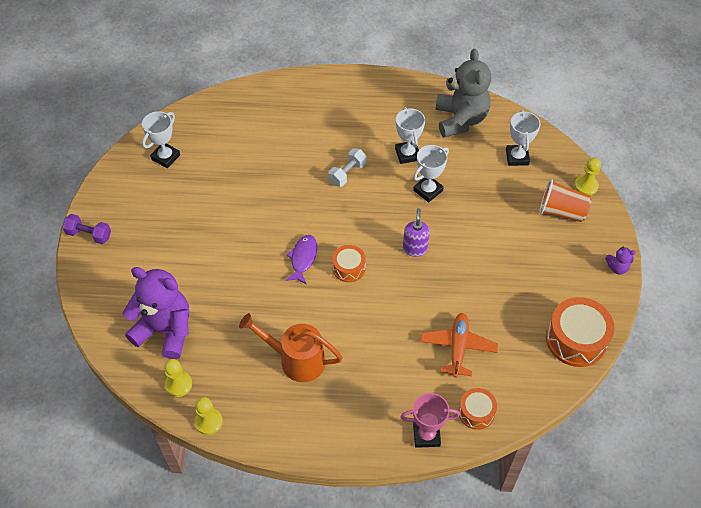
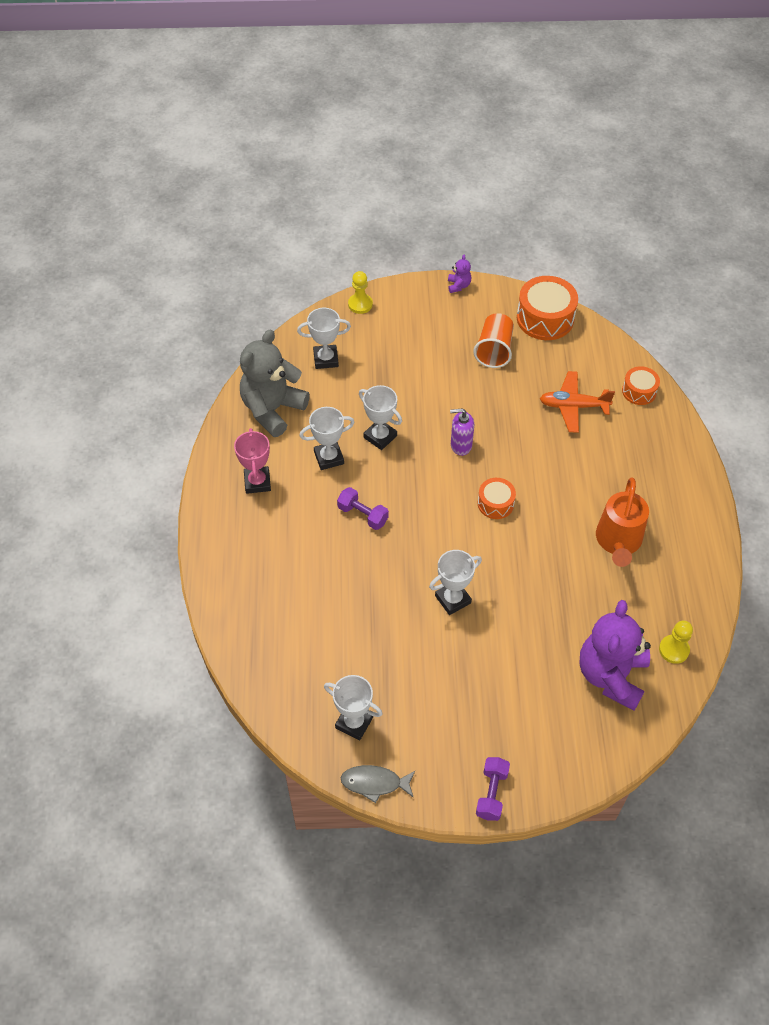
camera: 95 degrees left, 0 degrees up
yellow pawn [195,397,223,435] -> none
purple fish [286,235,317,285] -> none
white dumbbell [328,148,367,187] -> purple dumbbell [337,487,389,530]
pink trophy [400,393,460,448] -> pink trophy moved to [234,428,271,494]
grey teddy bear [436,49,491,138] -> grey teddy bear turned 45 degrees counterclockwise [240,330,310,437]
orange cup [539,179,592,222] -> orange cup moved to [473,313,514,368]
none -> grey fish [341,765,415,803]
none -> white trophy [429,550,482,615]

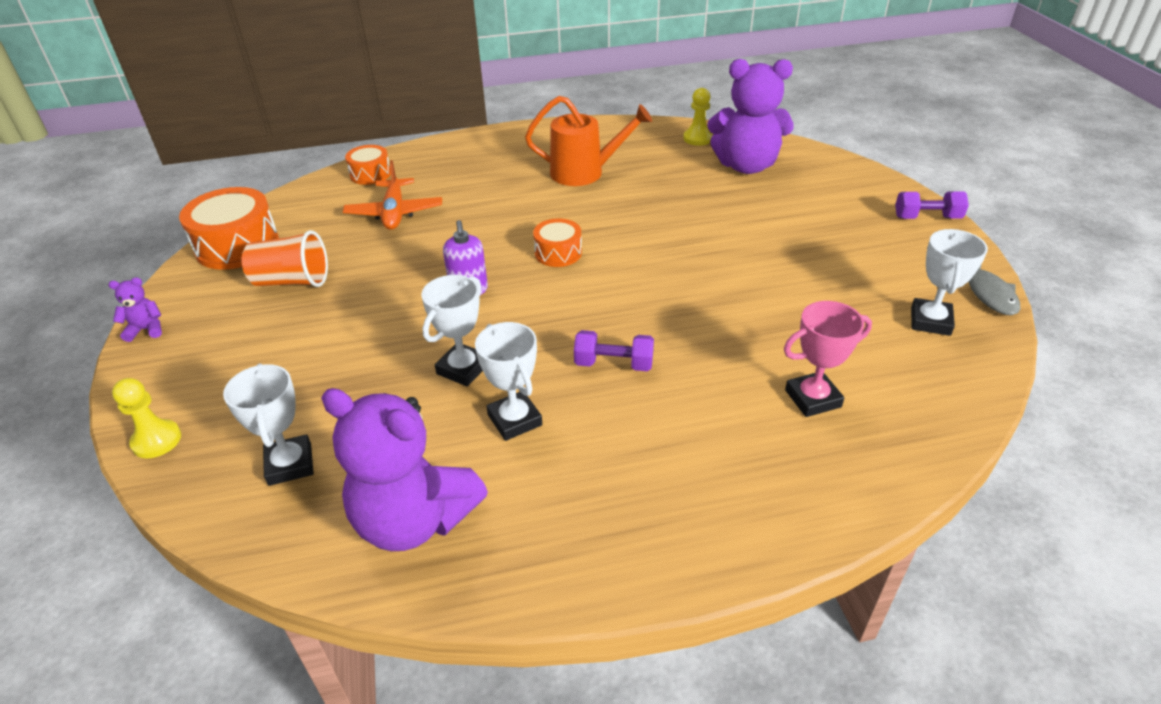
camera: 100 degrees left, 15 degrees down
pink trophy [234,428,271,494] -> pink trophy moved to [784,301,872,417]
grey teddy bear [240,330,310,437] -> purple teddy bear [321,388,488,551]
purple dumbbell [337,487,389,530] -> purple dumbbell turned 75 degrees clockwise [574,330,654,371]
white trophy [429,550,482,615] -> none

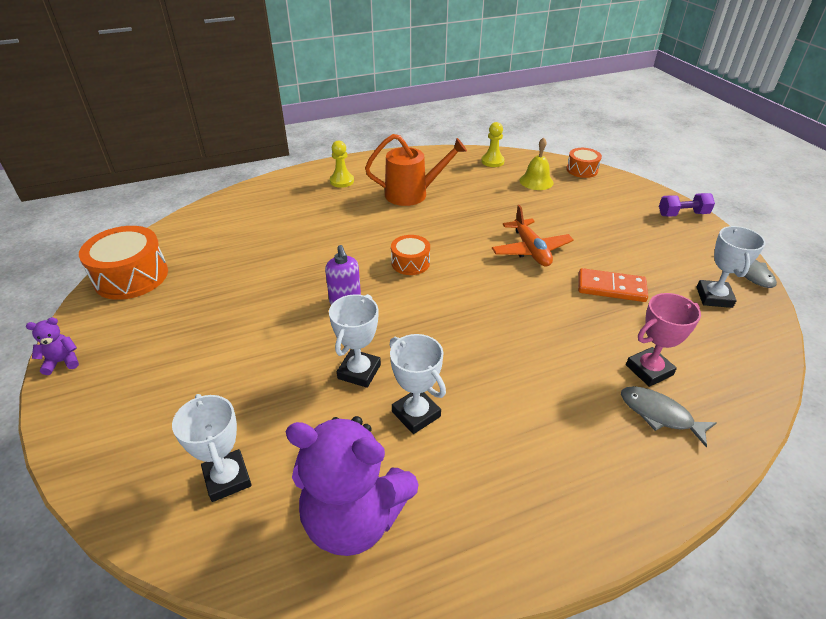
camera: 10 degrees left, 0 degrees up
yellow pawn [112,378,181,459] -> yellow pawn moved to [330,140,354,188]
orange cup [242,230,328,287] -> none
orange plane [343,160,442,230] -> orange plane moved to [492,205,574,266]
orange drum [345,145,391,185] -> orange drum moved to [566,148,602,178]
purple dumbbell [574,330,654,371] -> none
purple teddy bear [707,59,794,174] -> yellow bell [520,137,554,190]
none -> orange domino [578,268,648,302]
none -> grey fish [621,386,717,447]

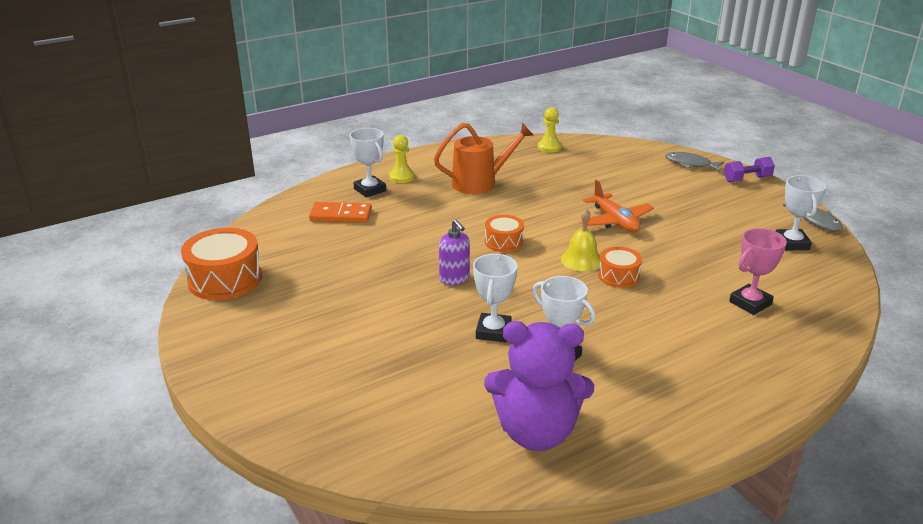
camera: 10 degrees left, 10 degrees down
purple teddy bear [26,317,79,375] -> none
white trophy [172,394,252,502] -> white trophy moved to [350,128,386,197]
yellow bell [520,137,554,190] -> yellow bell moved to [561,208,600,271]
orange drum [566,148,602,178] -> orange drum moved to [598,247,642,288]
orange domino [578,268,648,302] -> orange domino moved to [309,202,372,223]
grey fish [621,386,717,447] -> grey fish moved to [665,152,724,172]

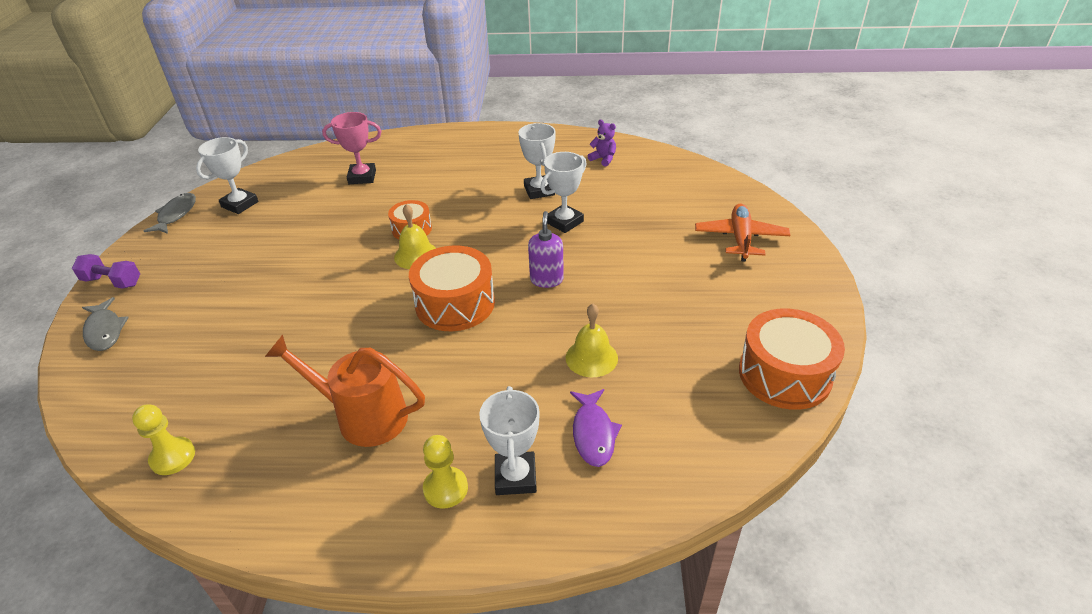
camera: 145 degrees left, 10 degrees up
orange domino [309,202,372,223] -> purple fish [570,389,622,467]
purple teddy bear [484,321,594,451] -> purple teddy bear [588,120,616,166], size x0.41
orange drum [485,215,524,252] -> orange drum [409,246,495,331], size x1.75
orange plane [579,180,654,232] -> orange plane moved to [695,204,790,262]
none -> yellow bell [566,304,618,377]

